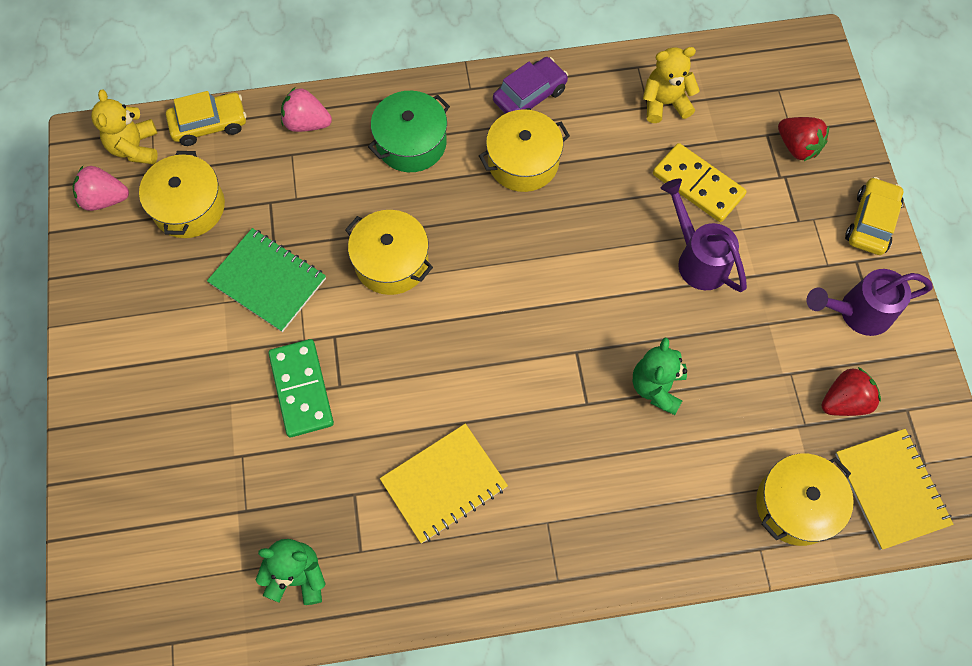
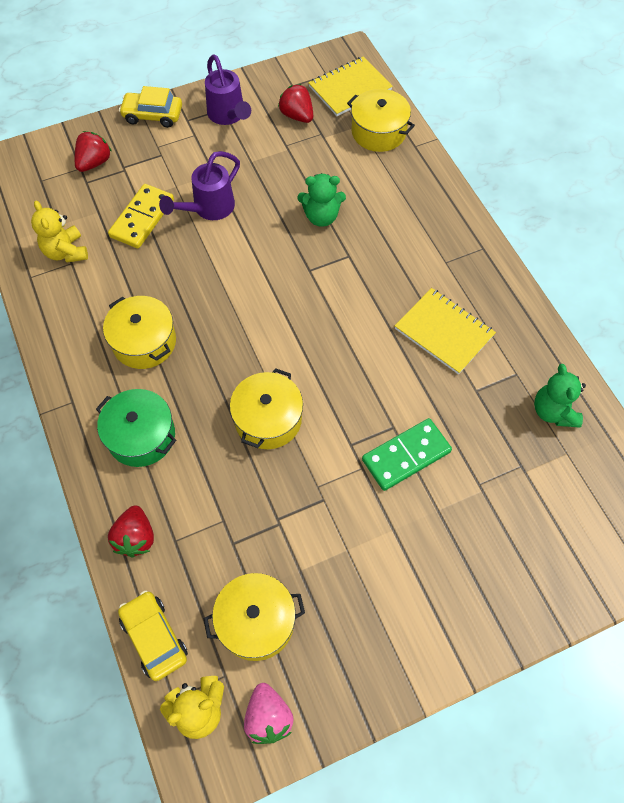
camera: 105 degrees left, 5 degrees down
green notebook [207,228,326,332] -> none
pink strawberry [281,87,332,132] -> red strawberry [108,505,154,557]
purple car [493,57,568,114] -> none

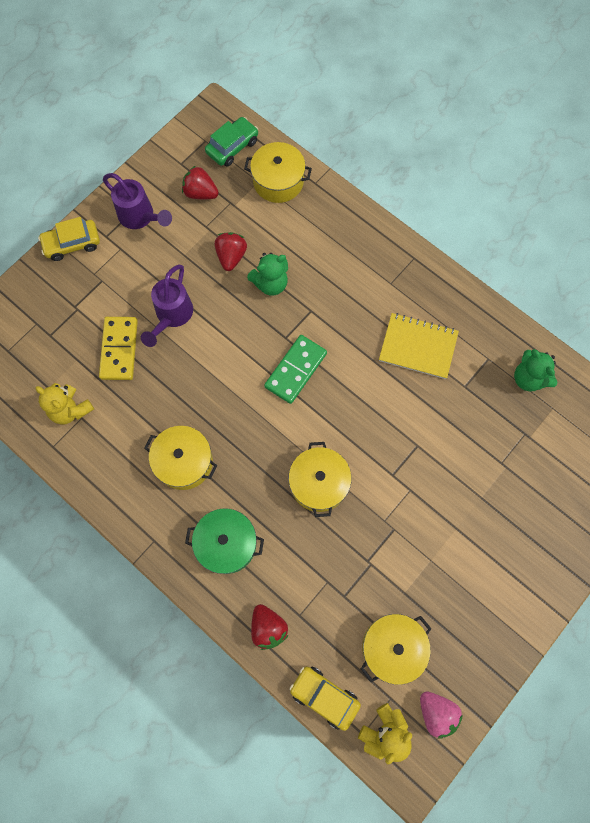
camera: 25 degrees left, 10 degrees up
red strawberry [75,131,112,172] -> red strawberry moved to [215,232,247,271]
yellow notebook [308,56,393,116] -> green car [205,117,258,167]
green domino [362,418,452,491] -> green domino moved to [264,335,327,404]

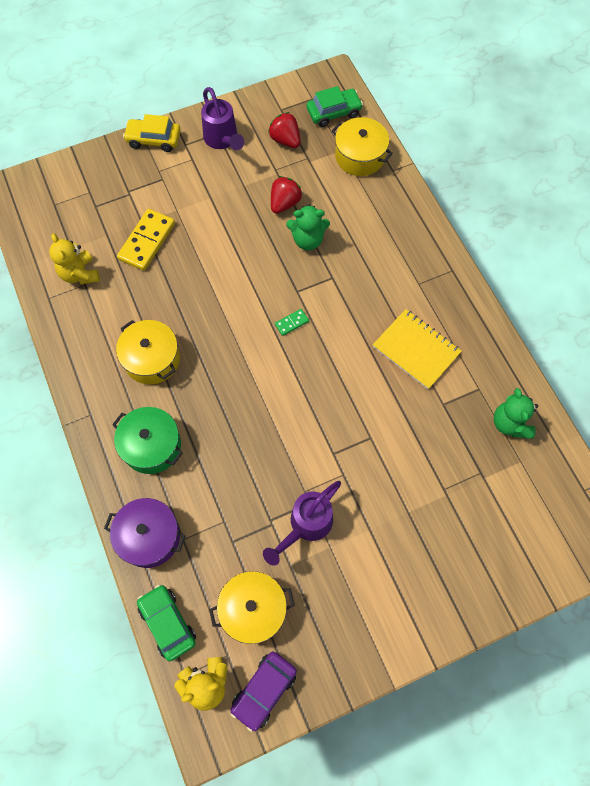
camera: 25 degrees right, 5 degrees down
purple watering can [141,265,193,347] -> purple watering can moved to [263,481,341,566]
red strawberry [251,604,288,650] -> purple pot [104,498,185,568]
green domino [264,335,327,404] -> green domino [275,309,309,336], size x0.48
yellow pot [288,442,352,517] -> none
yellow car [289,666,361,731] -> green car [137,584,196,661]
pink strawberry [420,691,462,739] -> purple car [230,651,297,732]

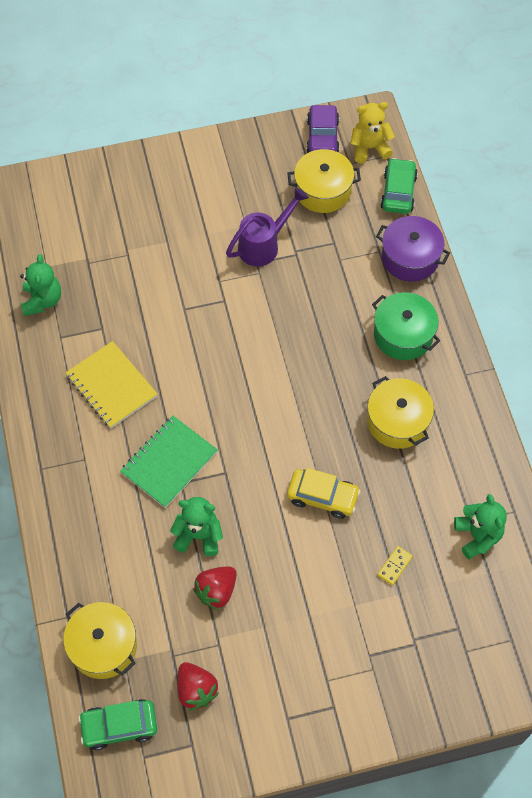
camera: 170 degrees left, 5 degrees down
yellow teddy bear [49,233,100,284] -> green teddy bear [454,494,507,559]
yellow domino [117,209,175,271] -> yellow domino [377,546,413,585], size x0.48
yellow car [123,114,181,152] -> yellow car moved to [287,468,361,519]
green car [137,584,196,661] -> green car turned 150 degrees counterclockwise [380,158,418,214]
purple watering can [201,87,244,150] -> none
purple car [230,651,297,732] -> purple car turned 135 degrees clockwise [306,105,340,153]
green domino [275,309,309,336] -> none
none -> green notebook [120,416,218,508]

